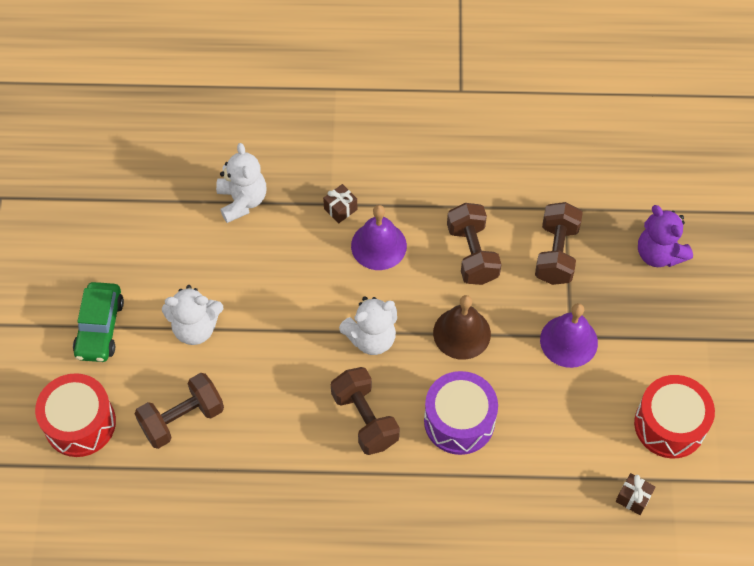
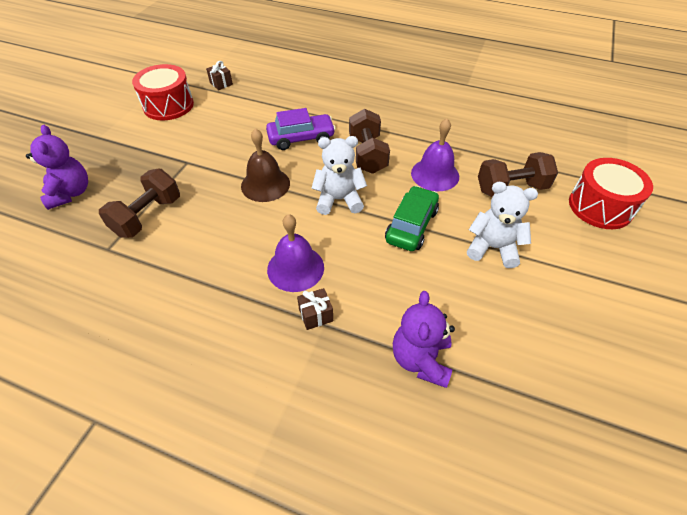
camera: 160 degrees left, 10 degrees down
green car [73,282,124,362] -> green car moved to [385,186,439,251]
white teddy bear [216,143,266,223] -> purple teddy bear [393,291,455,388]
purple drum [424,371,498,455] -> purple car [266,108,336,150]
brown dumbbell [447,203,502,285] -> none
purple bell [540,303,598,368] -> purple bell moved to [411,118,459,191]

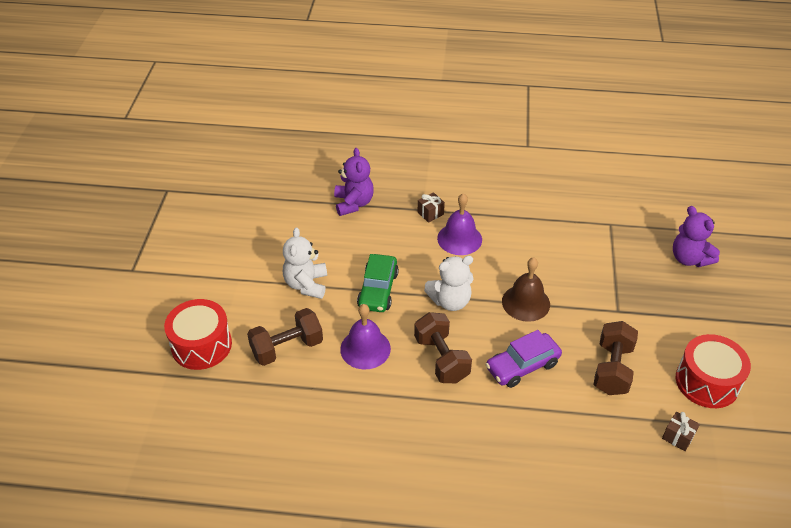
camera: 165 degrees right, 5 degrees down
brown dumbbell [99,168,180,238] -> brown dumbbell moved to [593,321,638,395]
white teddy bear [467,182,538,268] -> white teddy bear turned 90 degrees clockwise [283,227,327,299]

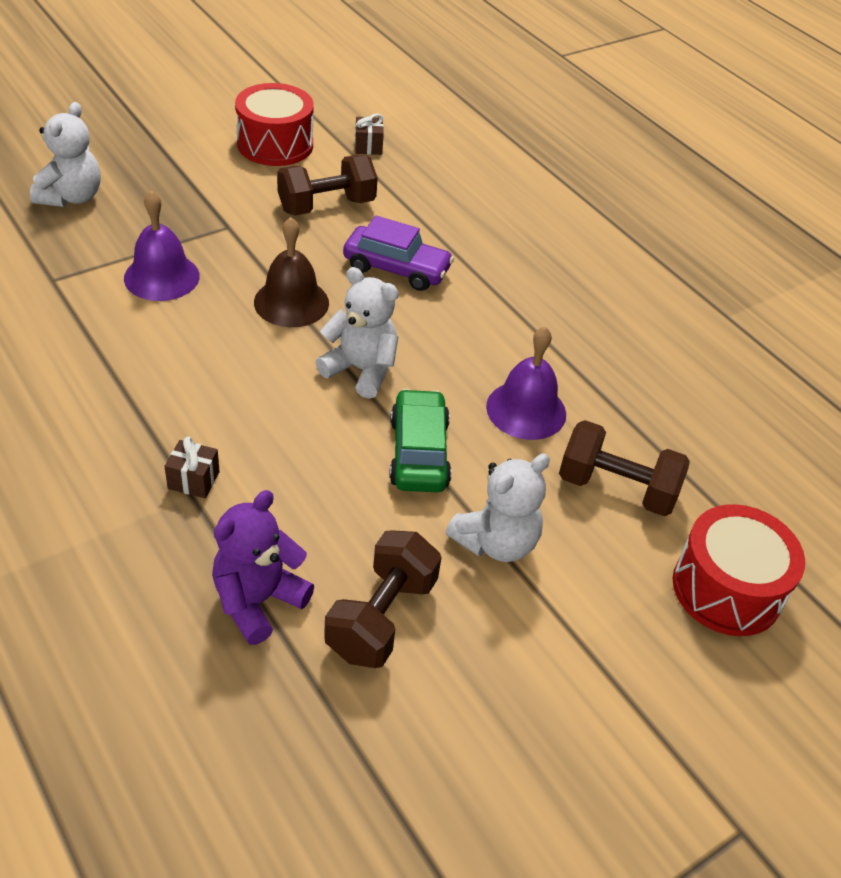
camera: 135 degrees left, 0 degrees up
green car [357,254,399,312] -> green car turned 60 degrees counterclockwise [389,389,452,492]
brown dumbbell [414,312,472,383] -> brown dumbbell moved to [324,530,442,668]
purple bell [437,193,482,255] -> purple bell moved to [124,190,200,301]
purple teddy bear [673,206,720,267] -> white teddy bear [30,102,101,207]

